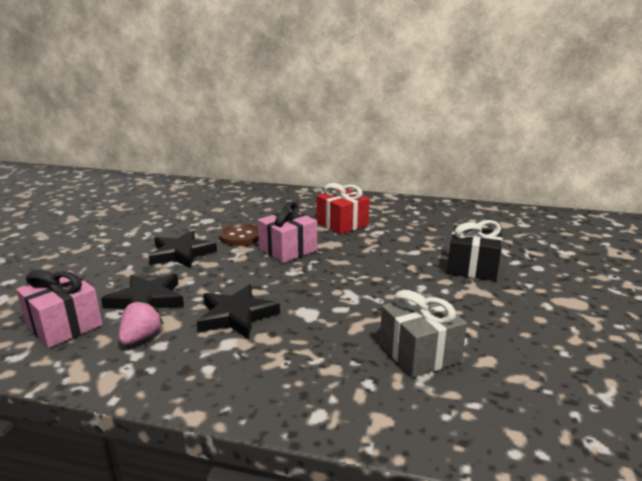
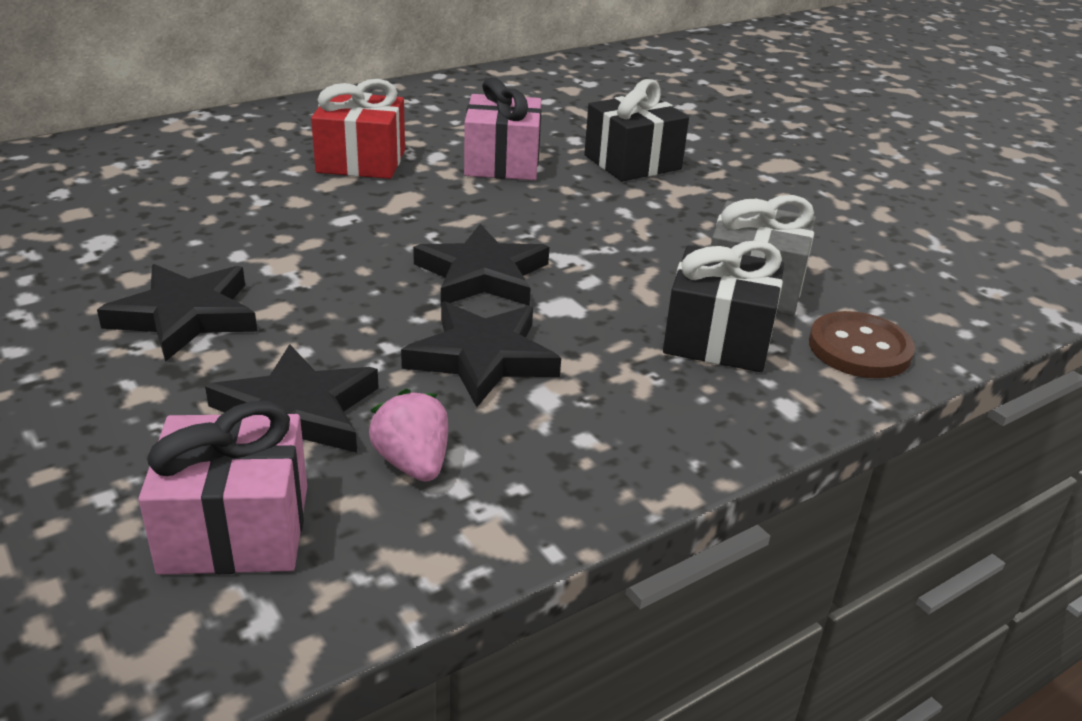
camera: 50 degrees left, 10 degrees up
brown button [219,224,259,246] -> brown button moved to [809,311,915,378]
pink gift [258,202,317,263] -> pink gift moved to [464,77,541,180]
none -> black star [413,224,549,306]
none -> black gift [663,240,784,372]

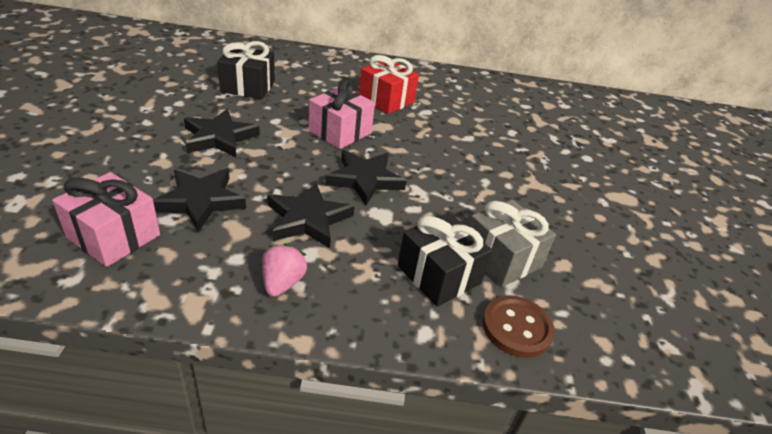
camera: 35 degrees right, 5 degrees up
pink strawberry [369,389,448,482] -> pink strawberry moved to [262,243,307,297]
pink gift [464,77,541,180] -> pink gift moved to [309,79,375,149]
black gift [584,79,689,182] -> black gift moved to [217,41,275,99]

